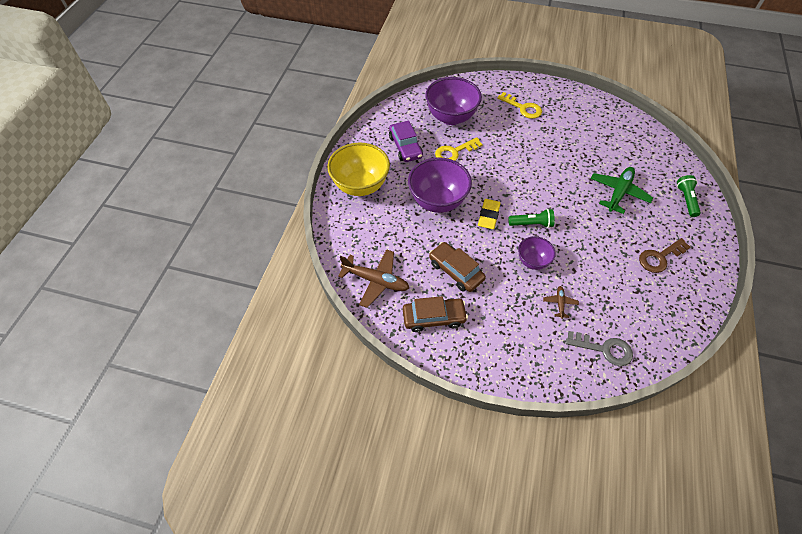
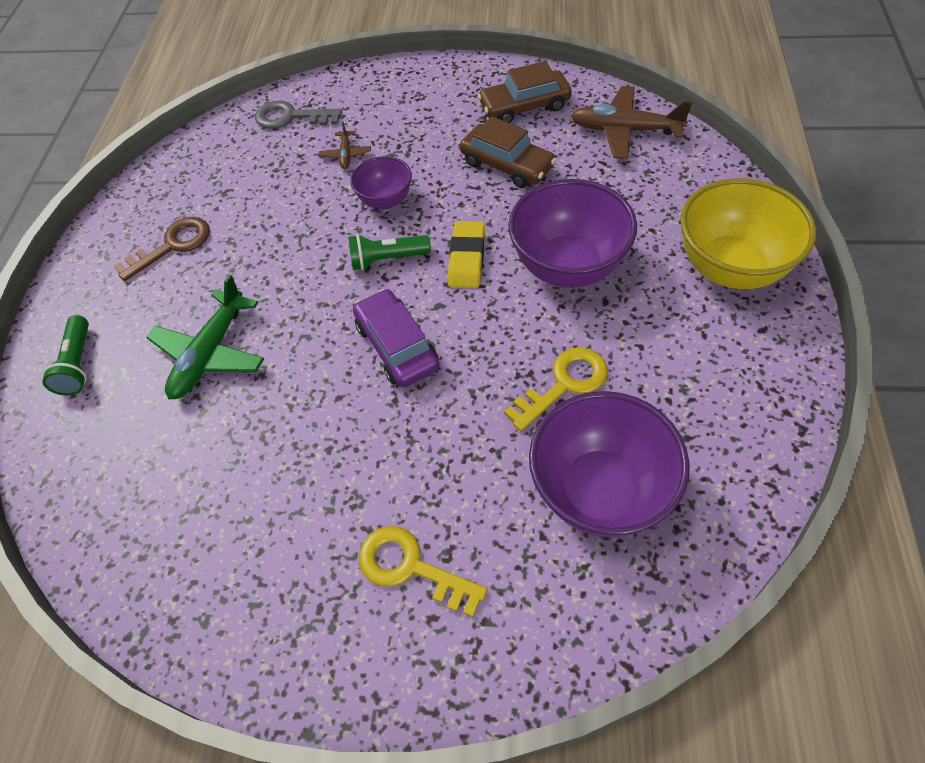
camera: 175 degrees right, 0 degrees up
purple car [389,121,423,162] -> purple car moved to [353,289,440,387]

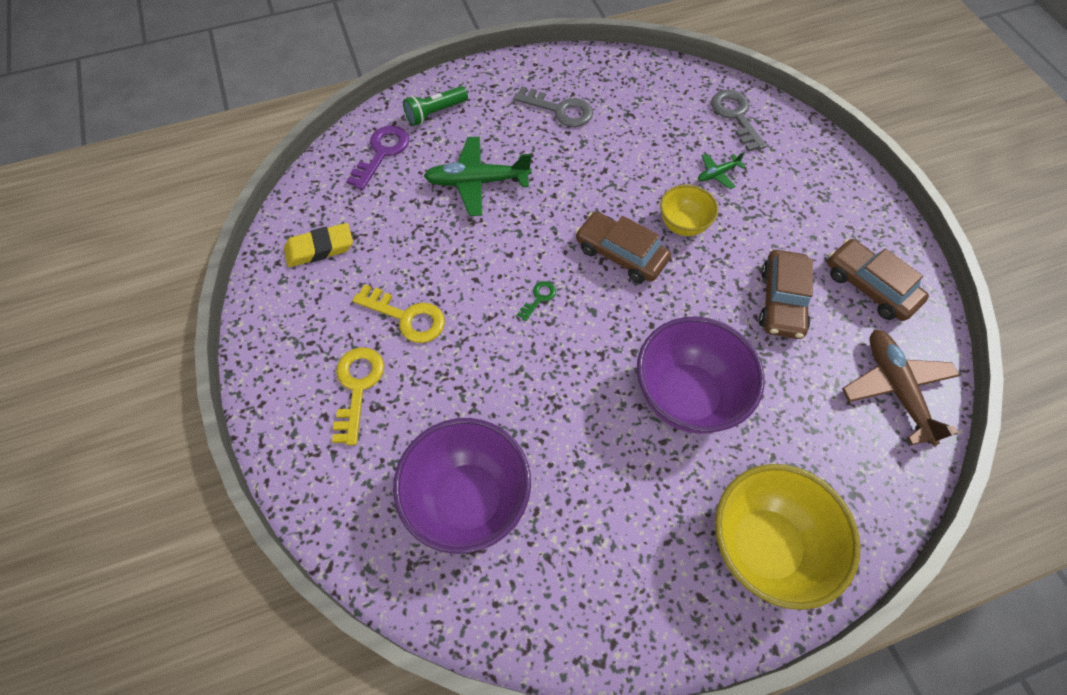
camera: 60 degrees right, 5 degrees up
brown key [114,217,210,281] -> grey key [513,86,593,127]
brown plane [319,121,371,169] -> green plane [698,152,745,189]
green flashlight [348,234,431,270] -> brown car [575,212,671,283]
purple bowl [350,156,412,209] -> yellow bowl [660,185,718,236]
purple car [353,289,440,387] -> green key [517,281,556,321]
yellow eraser [448,221,485,288] -> yellow eraser moved to [284,223,353,267]
yellow key [504,347,608,431] -> yellow key moved to [352,285,445,343]
none -> purple key [346,125,409,190]

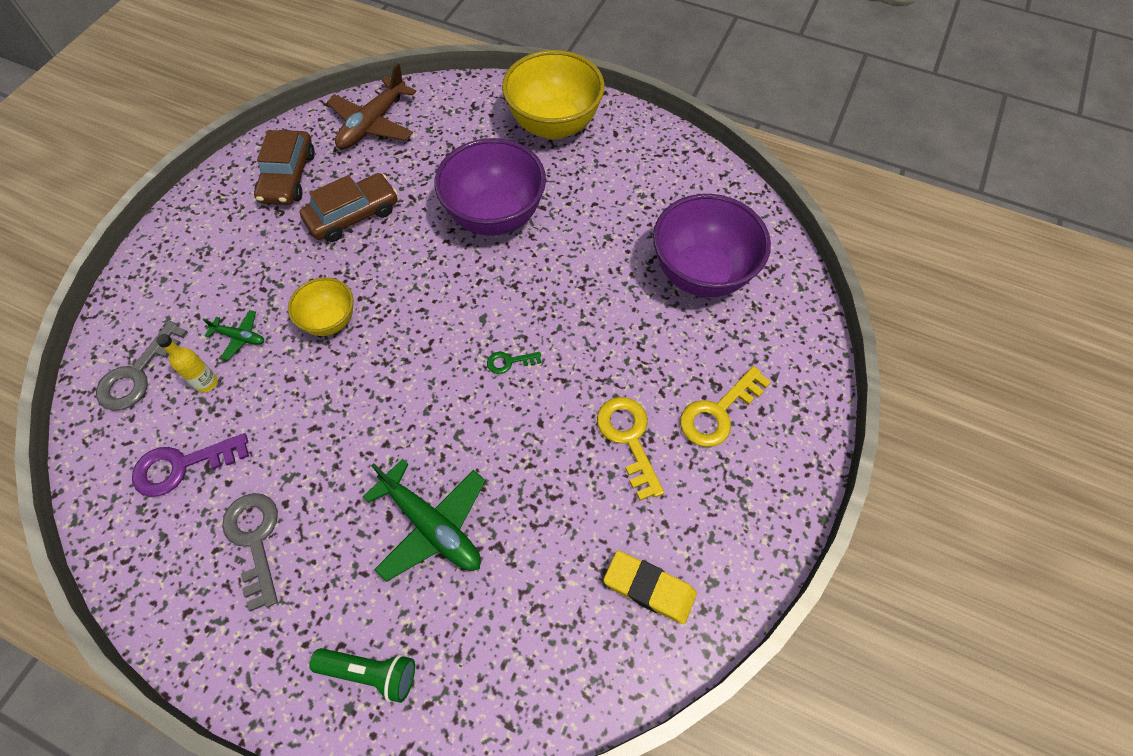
camera: 135 degrees left, 0 degrees up
purple key [346,125,409,190] -> purple key moved to [132,433,249,497]
brown car [575,212,671,283] -> none
none -> yellow bottle [156,334,218,393]

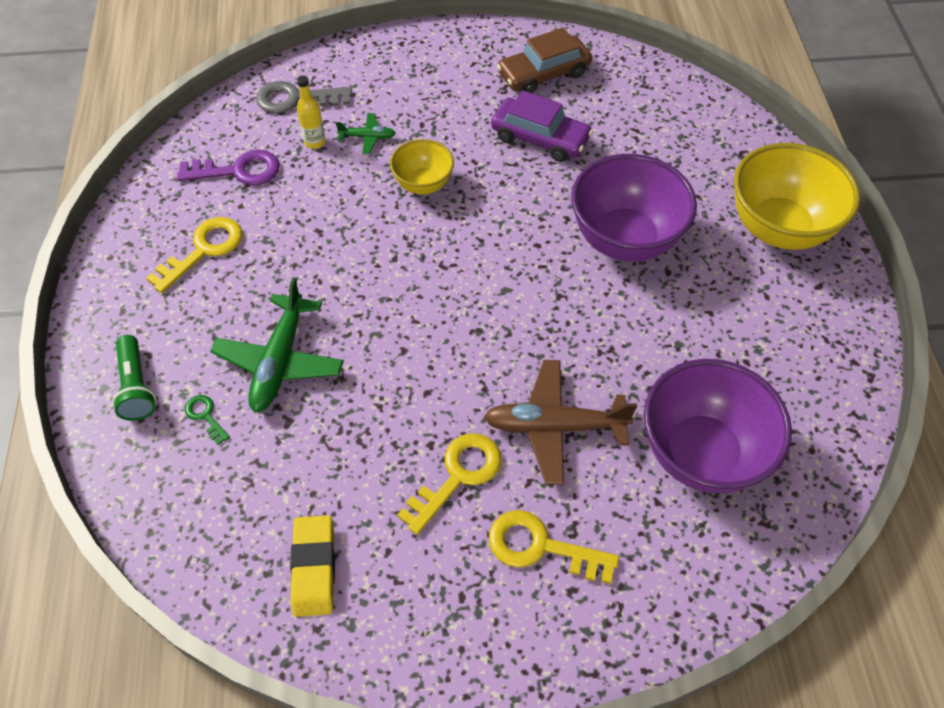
camera: 60 degrees right, 5 degrees down
purple key [132,433,249,497] -> purple key turned 135 degrees clockwise [177,150,280,185]
green plane [203,310,264,360] -> green plane turned 75 degrees counterclockwise [336,113,396,154]
grey key [222,493,278,612] -> yellow key [146,217,243,293]
brown car [300,173,398,242] -> purple car [491,90,593,162]
brown plane [327,64,417,149] -> brown plane moved to [484,360,637,485]
green key [487,352,541,374] -> green key moved to [185,395,230,445]

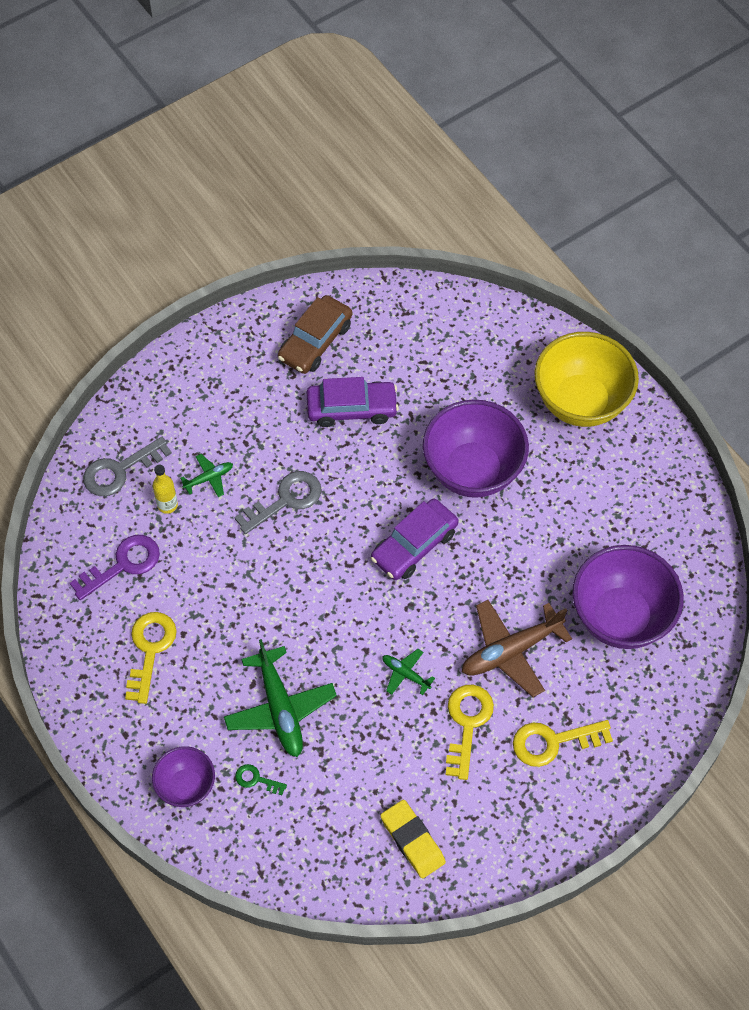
camera: 30 degrees left, 5 degrees up
green flashlight [112,335,156,421] -> purple bowl [152,746,215,807]
yellow bowl [390,139,454,195] -> grey key [234,471,322,534]
none -> purple car [371,498,458,580]
none -> green plane [382,649,435,695]

